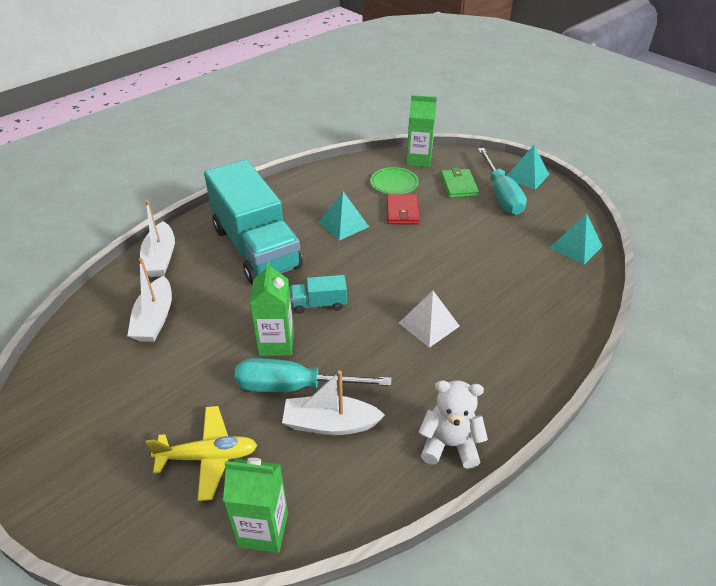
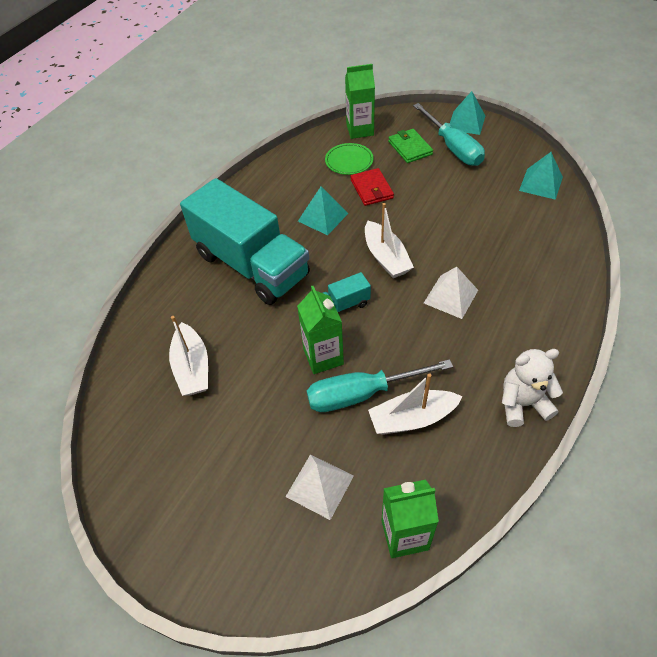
camera: 15 degrees left, 10 degrees up
white boat [140,200,175,277] -> white boat moved to [365,203,414,278]
yellow plane [146,406,257,501] -> white pyramid [286,454,354,520]

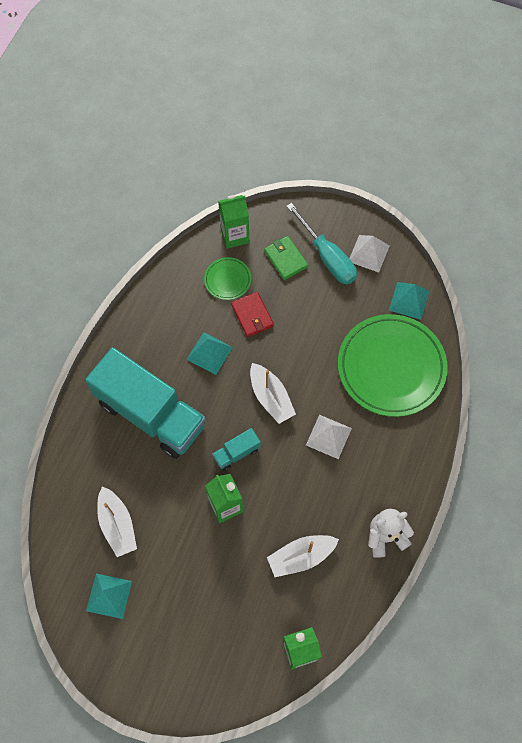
camera: 10 degrees left, 15 degrees up
white pyramid [286,454,354,520] -> white pyramid moved to [349,235,390,273]
turquoise screwdriver [307,359,453,412] -> none
turquoise pyramid [450,91,485,135] -> turquoise pyramid moved to [86,574,132,619]
none -> green plate [338,314,448,417]

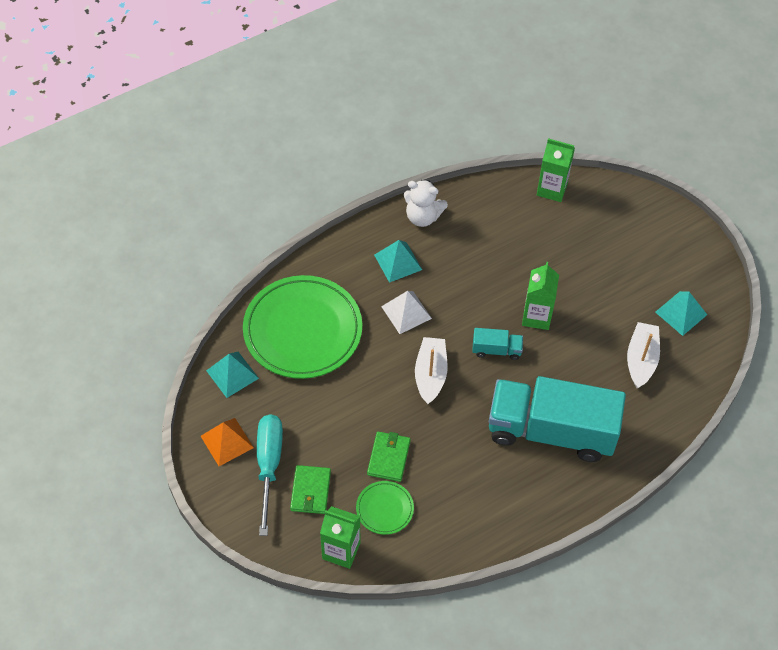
camera: 145 degrees left, 10 degrees down
turquoise truck [85,347,206,459] -> turquoise truck turned 60 degrees counterclockwise [489,376,626,462]
turquoise pyramid [186,332,233,375] -> turquoise pyramid moved to [374,240,422,283]
red wallet [231,292,274,337] -> green wallet [367,432,411,482]
white boat [267,535,339,577] -> none
white pyramid [349,235,390,273] -> orange pyramid [201,418,254,466]

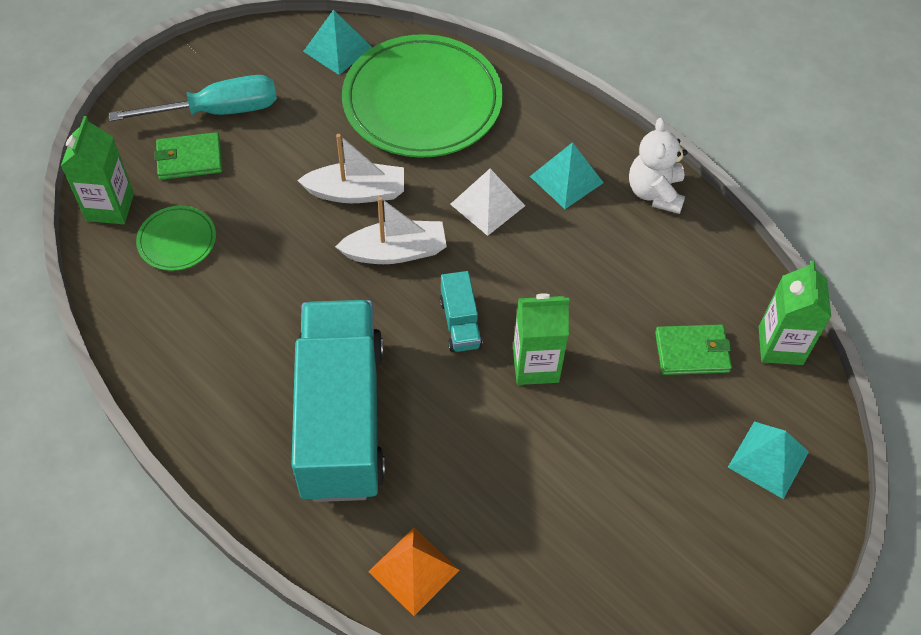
camera: 75 degrees right, 0 degrees up
orange pyramid [201,418,254,466] -> orange pyramid moved to [368,528,460,616]
green wallet [367,432,411,482] -> green wallet moved to [655,324,732,375]
white boat [627,322,660,388] -> white boat moved to [297,134,404,203]
turquoise pyramid [655,291,707,336] -> turquoise pyramid moved to [728,422,809,499]

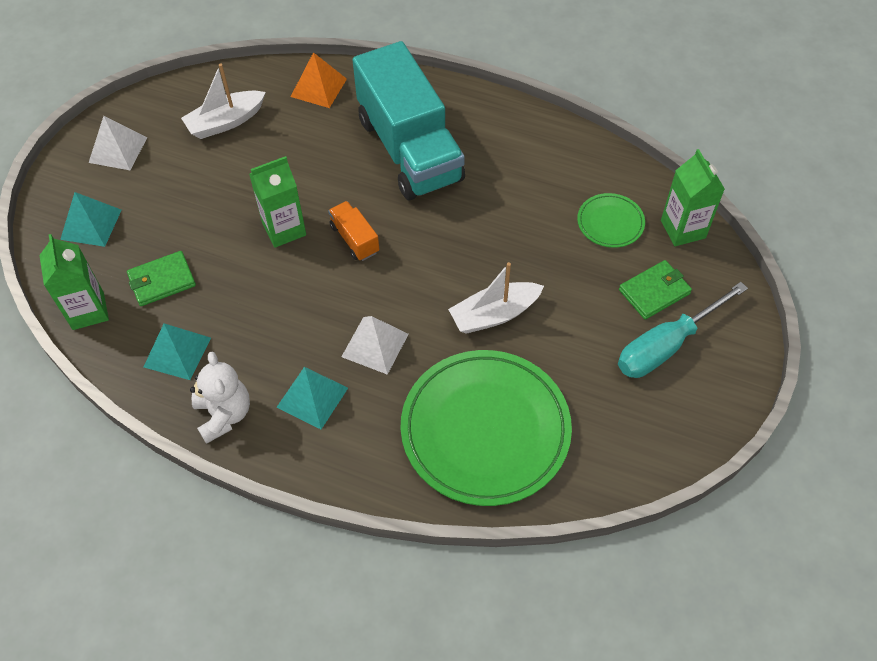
camera: 160 degrees right, 0 degrees up
turquoise pyramid [303,9,372,75] -> turquoise pyramid moved to [144,324,211,380]
white boat [335,197,447,264] -> white boat moved to [181,63,266,139]
turquoise truck [440,271,483,352] -> orange truck [328,201,379,261]
none -> white pyramid [89,116,147,170]

